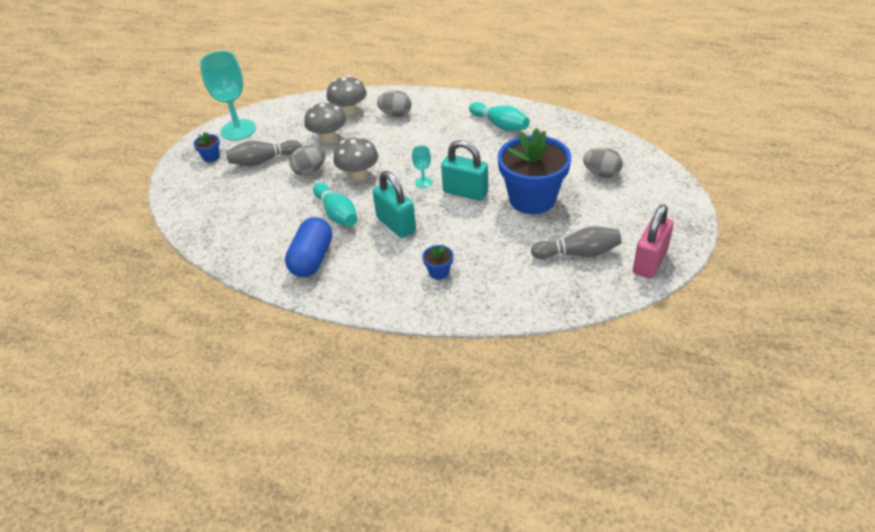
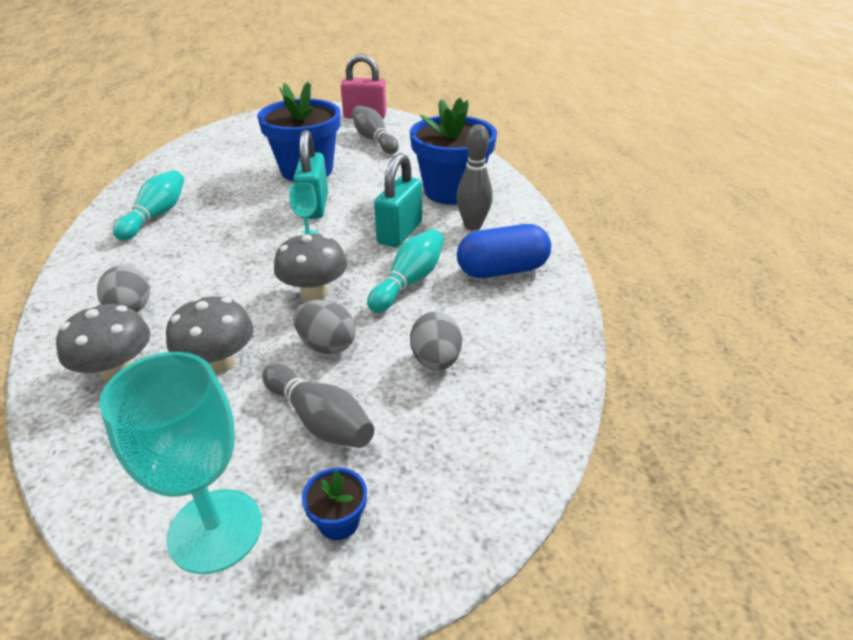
camera: 120 degrees left, 5 degrees down
blue flower pot [422,244,454,280] -> blue flower pot [410,98,497,205], size x2.50
grey egg [583,148,623,178] -> grey egg moved to [410,312,462,371]
none -> grey bowling pin [456,124,493,230]

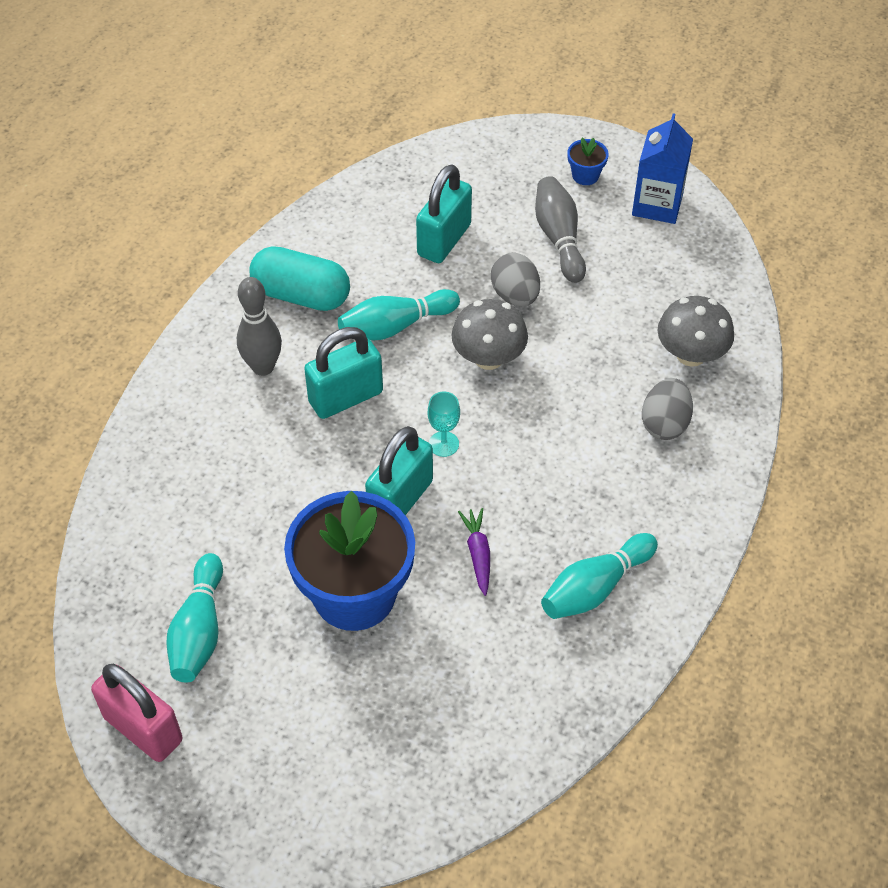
camera: 145 degrees left, 15 degrees up
turquoise goblet [99,352,262,574] -> blue carton [632,113,693,224]
grey mushroom [166,296,253,374] -> none
grey bowling pin [352,105,399,154] -> turquoise bowling pin [166,553,223,683]
blue flower pot [410,98,497,205] -> none
grey egg [410,312,462,371] -> turquoise padlock [416,165,472,263]
blue capsule [457,224,551,278] -> turquoise capsule [249,246,350,311]
none -> purple carrot [458,508,490,596]

